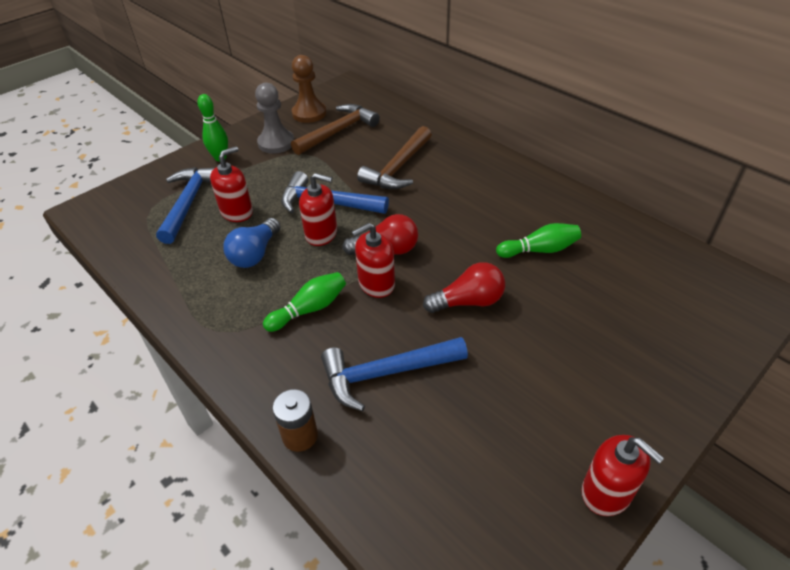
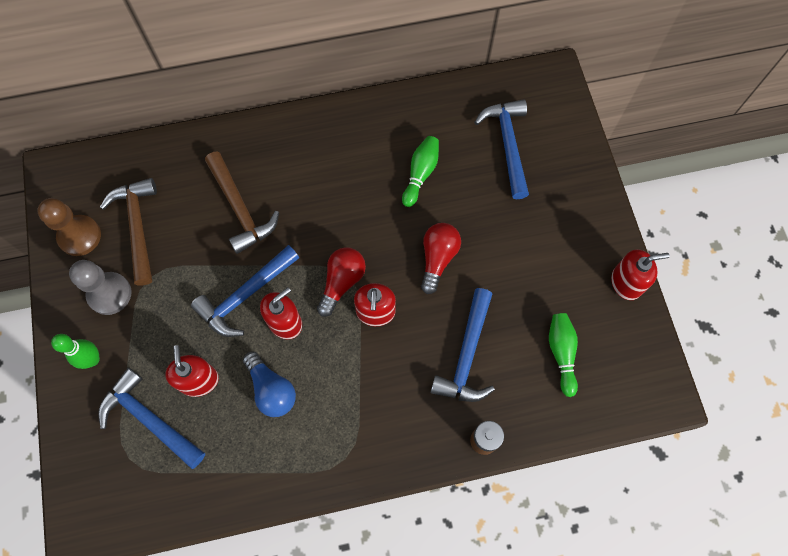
camera: 60 degrees left, 25 degrees up
green bowling pin [263,272,346,332] -> green bowling pin moved to [549,313,578,397]
none -> blue hammer [474,99,529,199]

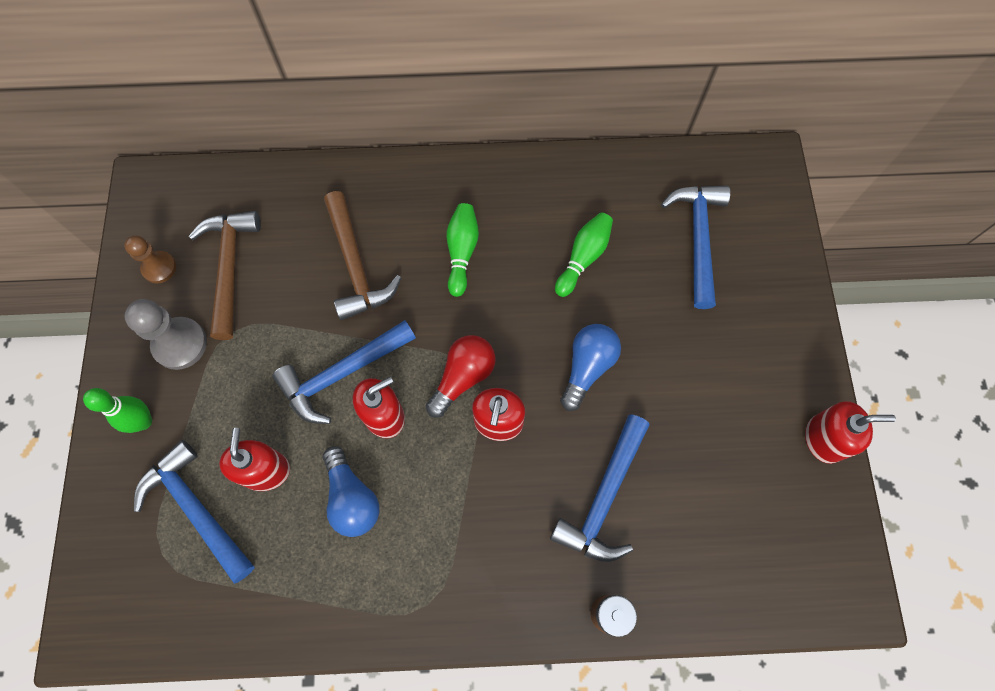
camera: 10 degrees right, 0 degrees up
brown pawn [37,198,101,256] -> brown pawn [124,235,176,284], size x0.66
red light bulb [421,223,461,294] -> blue light bulb [560,324,621,411]
green bowling pin [549,313,578,397] -> green bowling pin moved to [446,203,479,297]

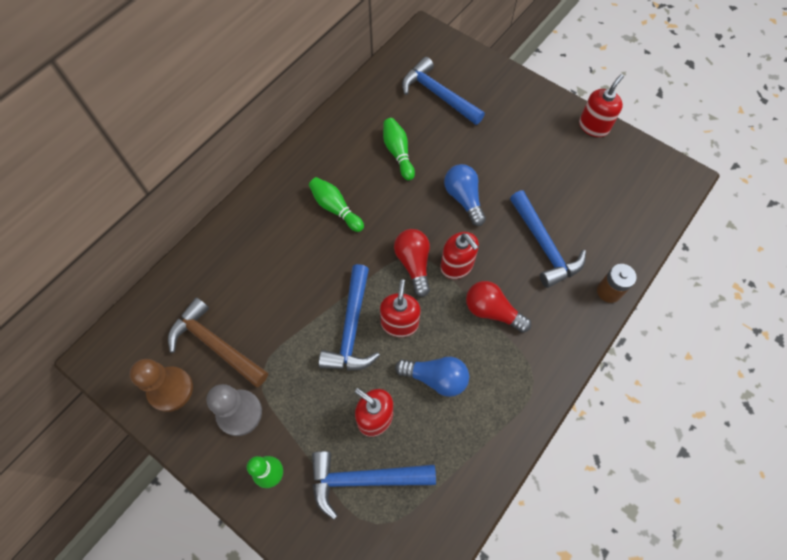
camera: 50 degrees left, 5 degrees down
brown pawn [124,235,176,284] -> brown pawn [130,359,193,412], size x1.53
brown hammer [324,191,401,320] -> none
none -> red light bulb [466,281,531,333]

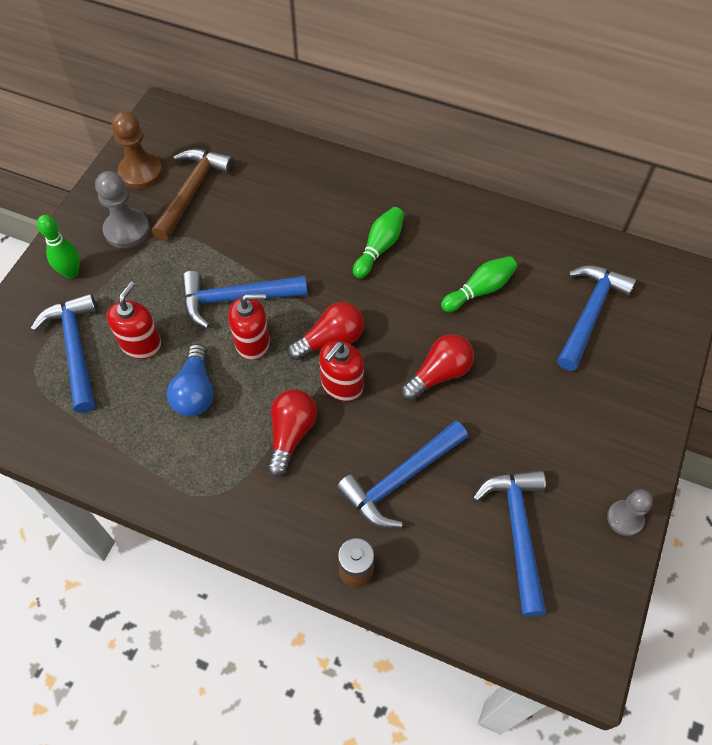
camera: 75 degrees right, 5 degrees down
blue light bulb [444,164,486,226] -> red light bulb [401,334,474,401]
red soap dispenser [579,74,624,137] -> grey pawn [607,489,653,536]
none -> blue hammer [473,470,546,617]

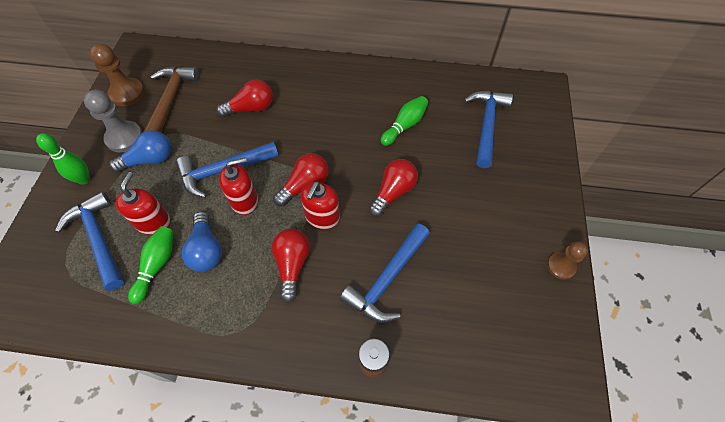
camera: 15 degrees left, 0 degrees up
green bowling pin [353,207,404,278] -> green bowling pin moved to [128,226,173,304]
blue hammer [473,470,546,617] -> none
grey pawn [607,489,653,536] -> brown pawn [547,241,588,280]
none -> blue light bulb [109,130,171,173]
none -> red light bulb [216,80,273,118]

